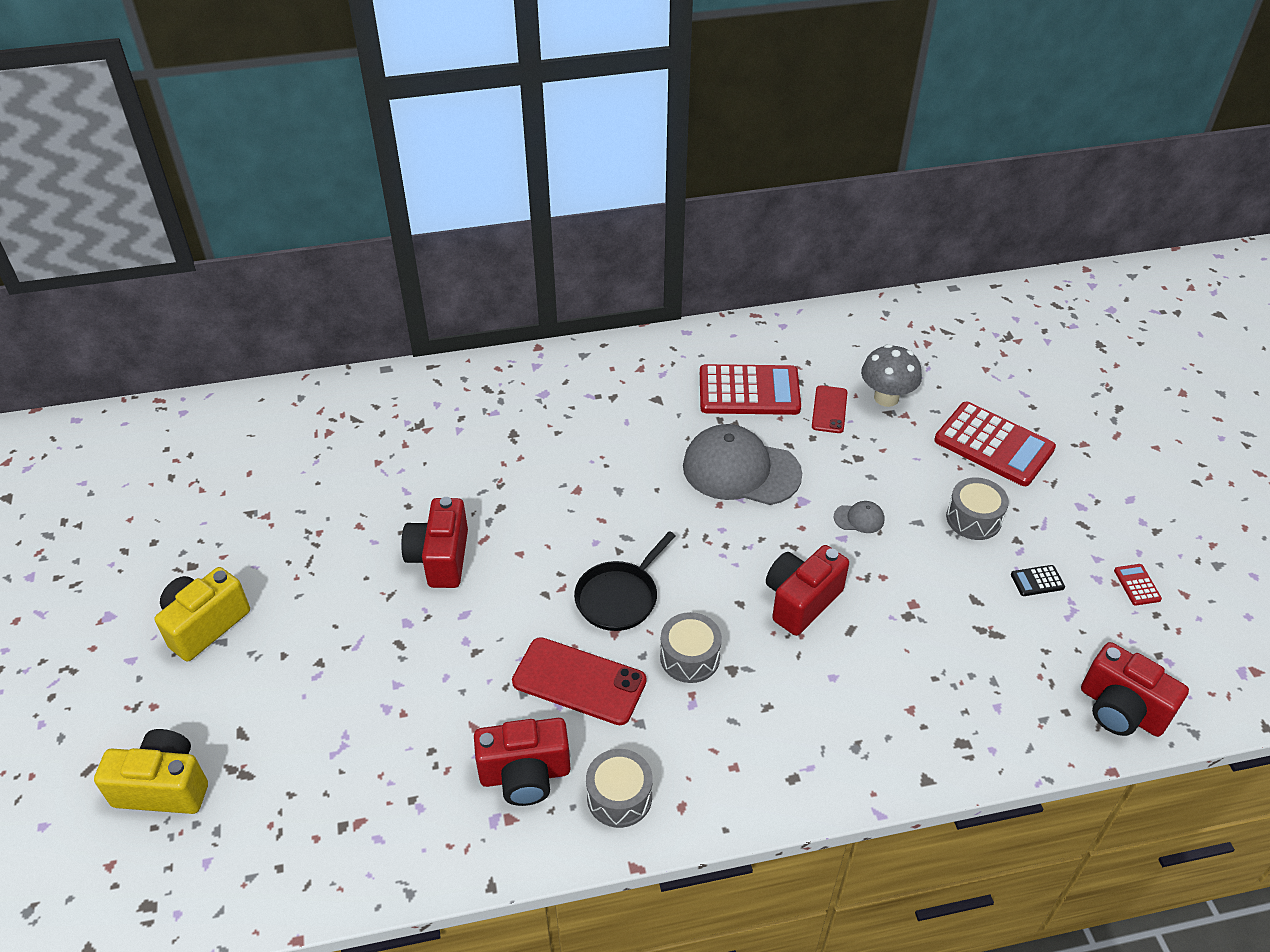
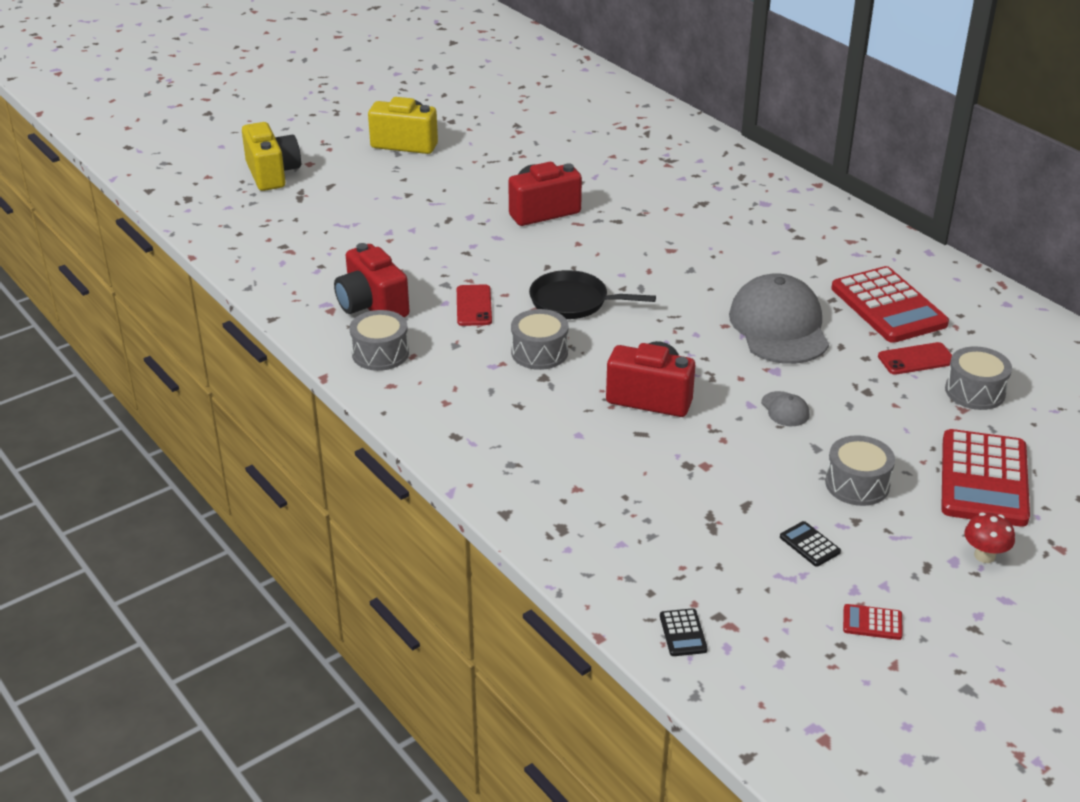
camera: 65 degrees right, 10 degrees down
red phone [512,637,647,725] -> red phone [457,284,492,326], size x0.60
grey mushroom [861,344,922,407] -> grey drum [945,346,1012,410]
red camera [1081,642,1189,737] -> black calculator [660,608,707,656]
red calculator [1114,564,1162,606] -> red calculator turned 135 degrees counterclockwise [843,604,903,640]
none -> red mushroom [964,512,1015,563]

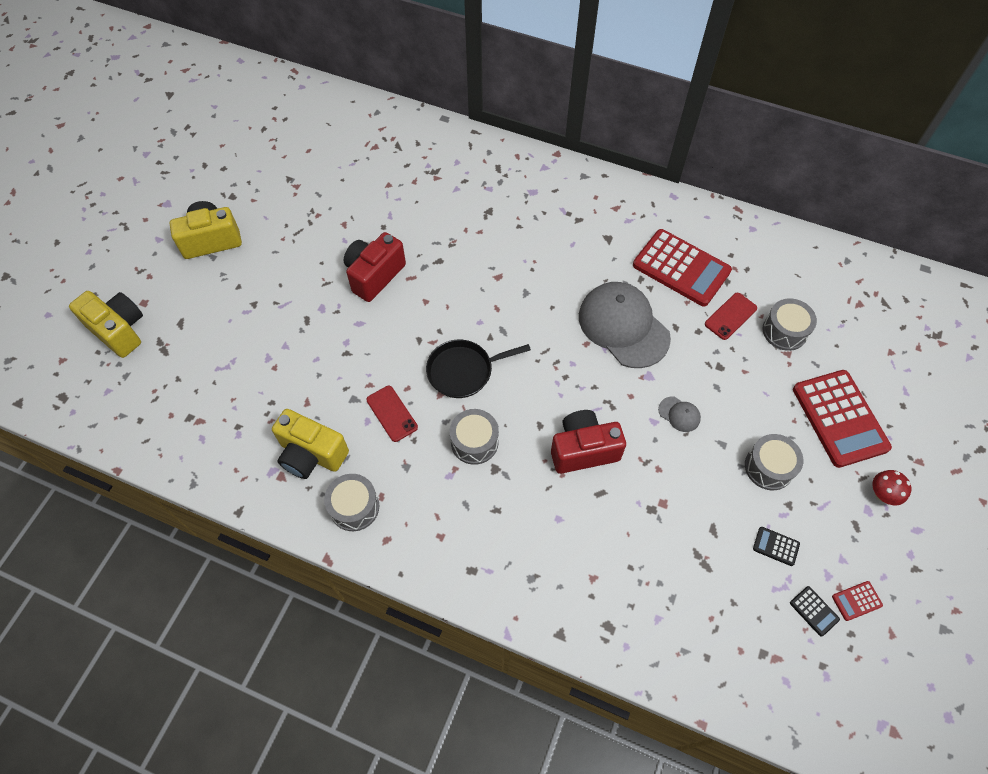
camera: 30 degrees left, 25 degrees up
red camera [334,243,409,317] -> yellow camera [272,409,349,479]
black calculator [660,608,707,656] -> black calculator moved to [790,586,840,636]

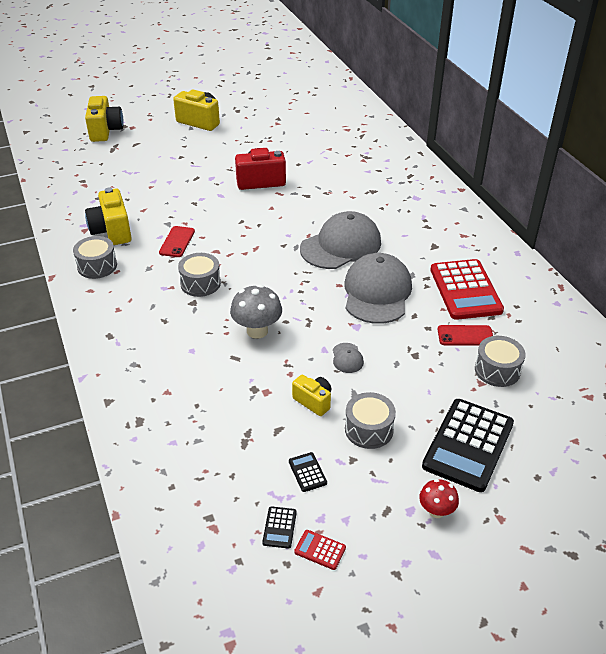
camera: 45 degrees right, 20 degrees down
black pan [426,340,531,398] -> none
red camera [551,410,626,474] -> grey mushroom [230,284,282,339]
red calculator [793,370,892,468] -> black calculator [422,399,514,492]
none -> yellow camera [292,375,331,416]
none -> grey cap [300,211,381,269]

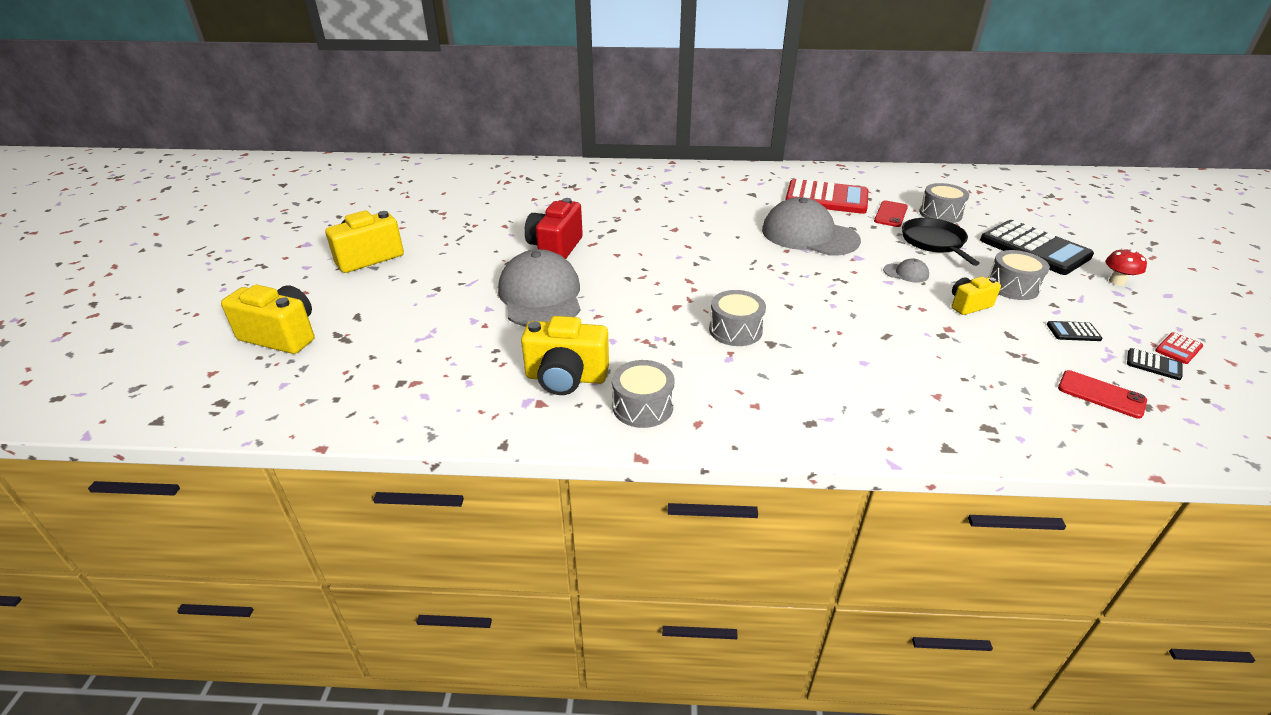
camera: 65 degrees left, 5 degrees down
red phone [159,226,195,257] -> red phone moved to [1058,370,1147,419]
grey mushroom [230,284,282,339] -> none
grey cap [300,211,381,269] -> grey cap moved to [498,249,580,327]
none -> black pan [902,218,980,266]

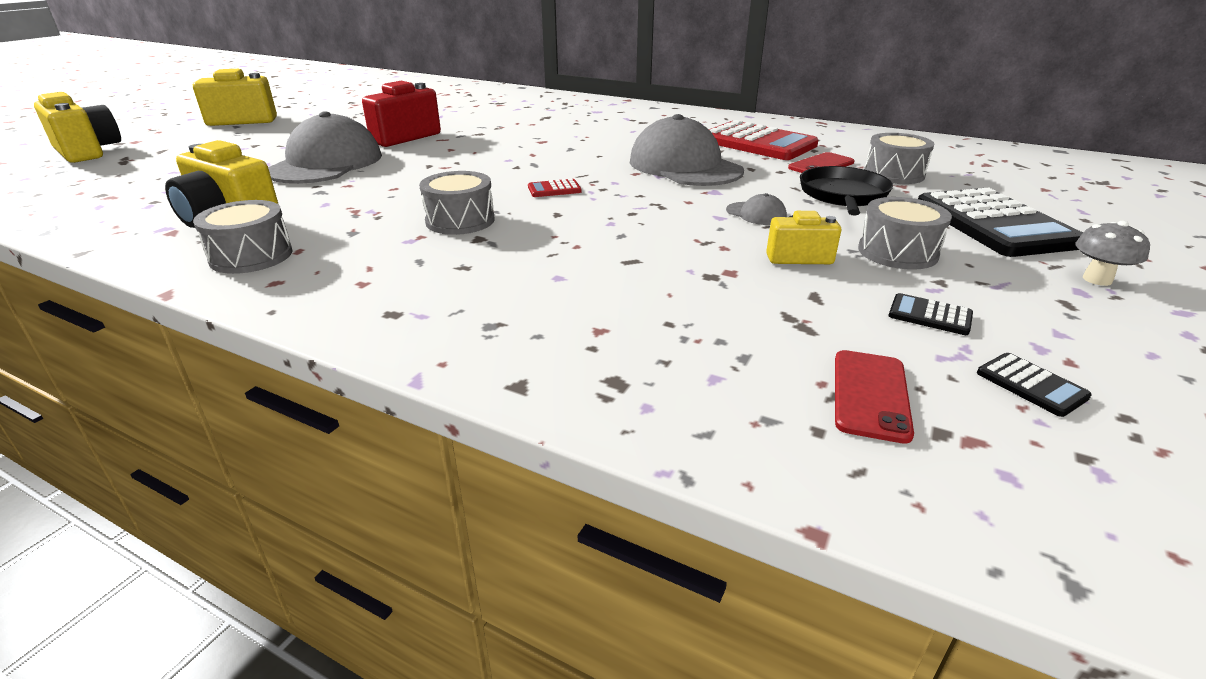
camera: 25 degrees right, 5 degrees down
red phone [1058,370,1147,419] -> red phone turned 45 degrees clockwise [835,350,914,444]
red mushroom [1105,248,1147,286] -> grey mushroom [1075,220,1150,286]
red calculator [1155,332,1203,364] -> red calculator moved to [528,179,582,197]

